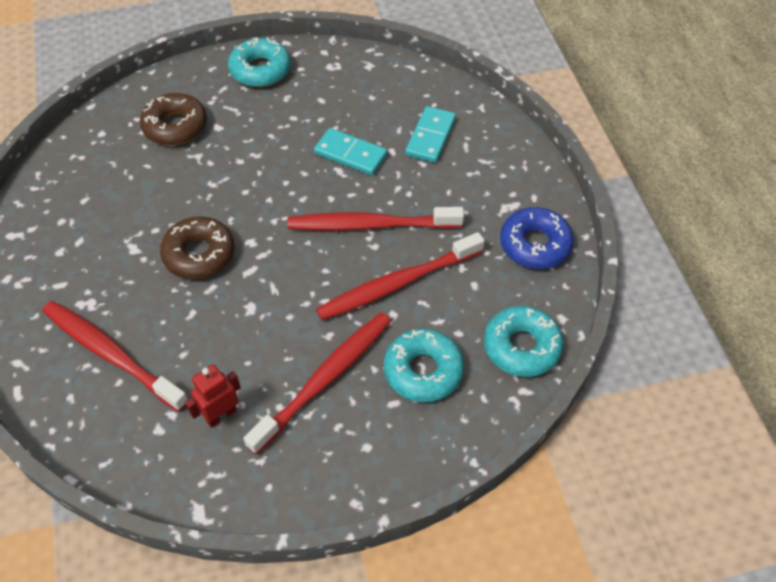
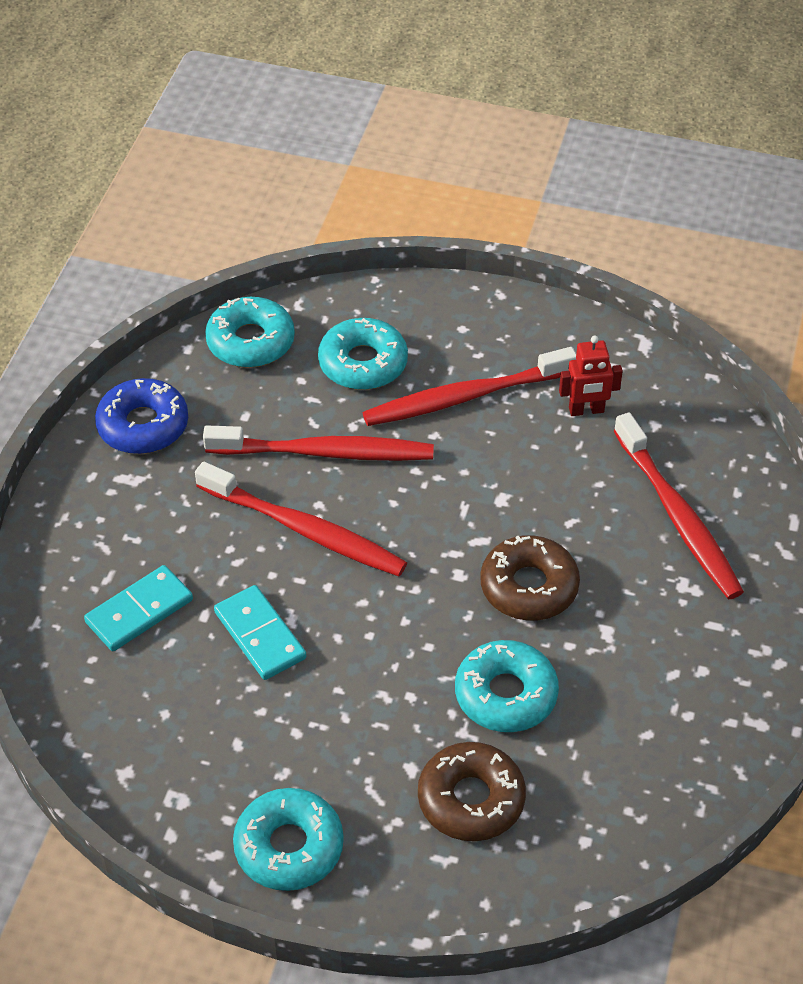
camera: 150 degrees left, 5 degrees down
none -> turquoise donut [455,640,559,732]

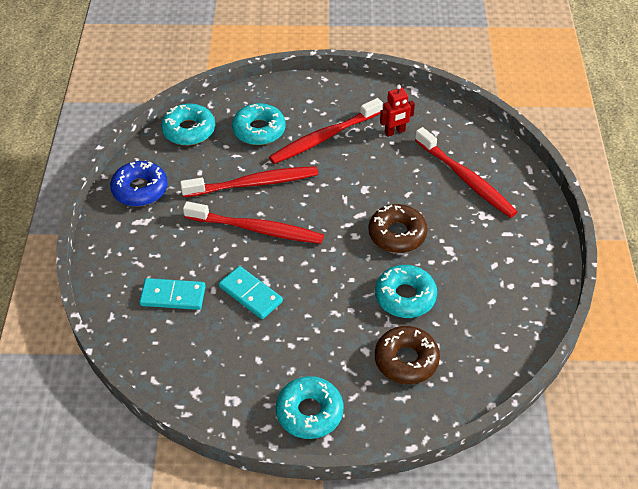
camera: 15 degrees left, 0 degrees up
turquoise domino [84,565,193,651] -> turquoise domino turned 60 degrees clockwise [139,278,206,310]

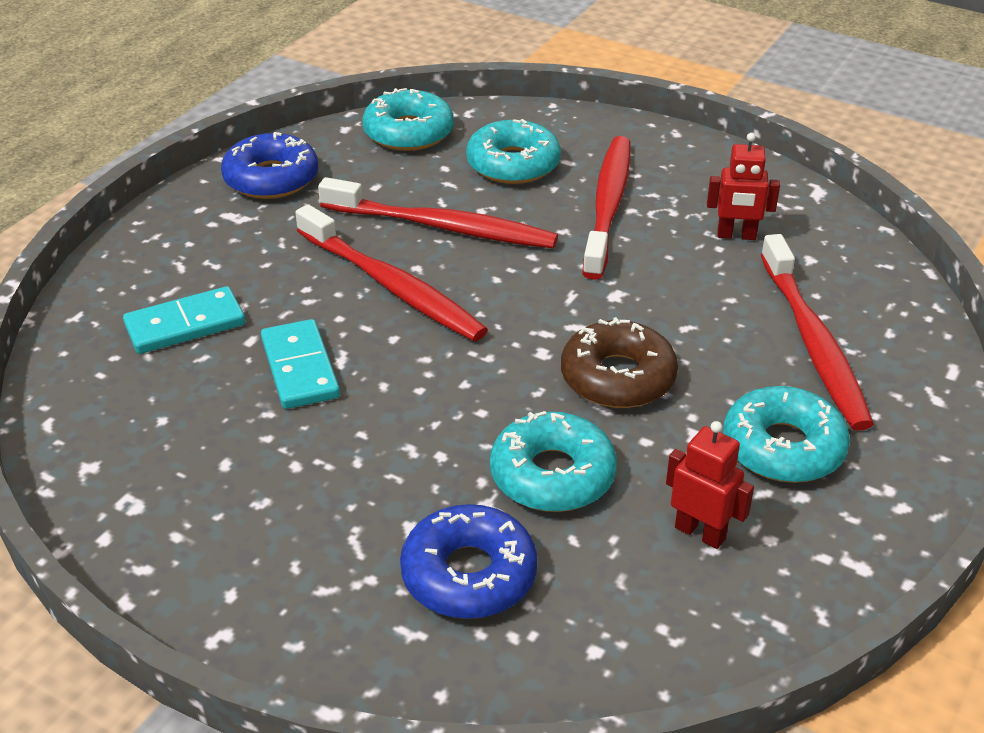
camera: 30 degrees right, 10 degrees down
turquoise domino [139,278,206,310] -> turquoise domino turned 60 degrees counterclockwise [123,286,245,354]
red toothbrush [269,98,383,164] -> red toothbrush turned 105 degrees clockwise [582,136,630,280]
turquoise donut [276,376,343,439] -> turquoise donut moved to [723,386,850,483]
brown donut [375,326,440,384] -> blue donut [400,504,538,619]
none -> red robot [666,421,754,549]

